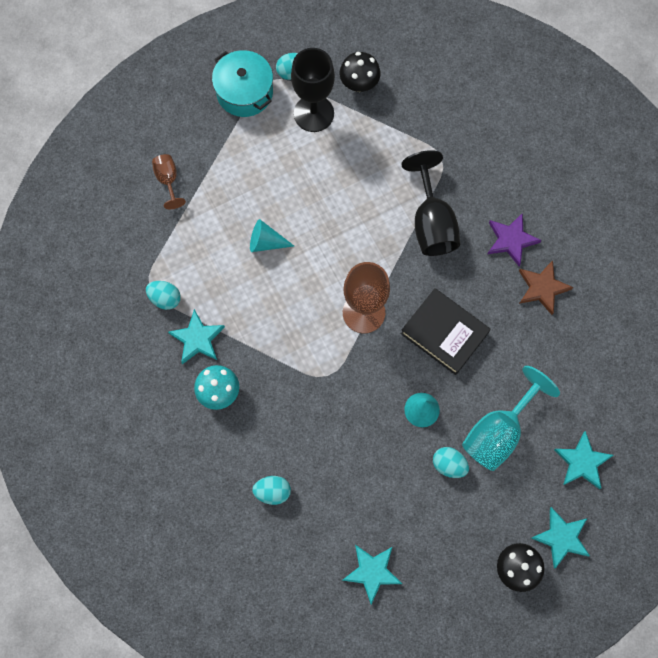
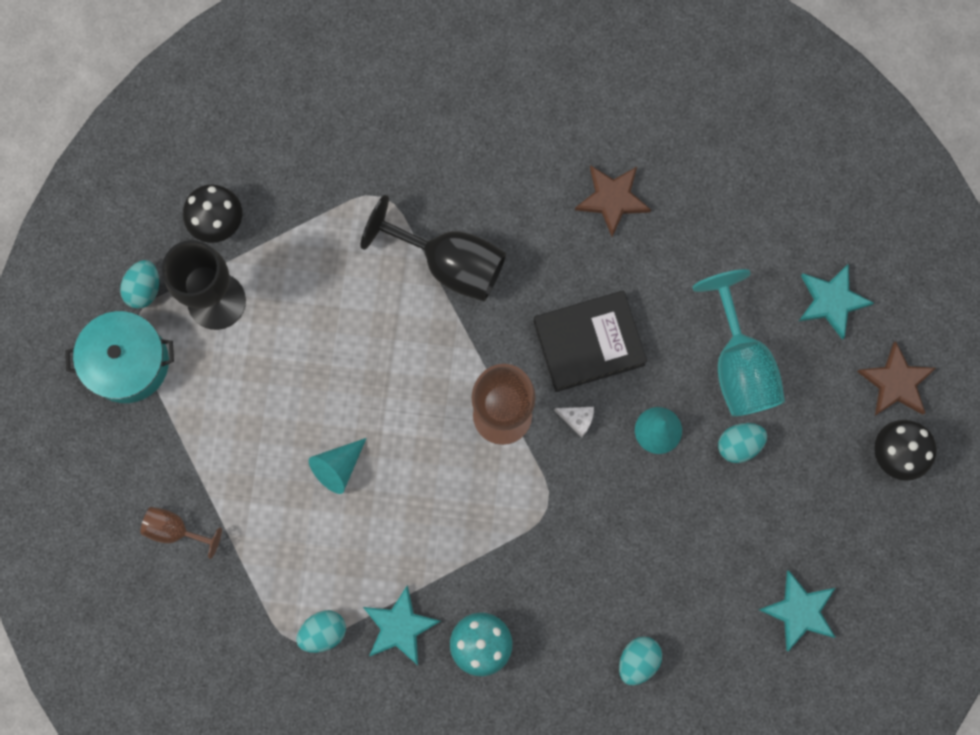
camera: 55 degrees left, 5 degrees up
purple star [488,213,542,267] -> none
turquoise star [531,507,590,568] -> brown star [857,341,936,415]
none -> white cheese [554,407,594,437]

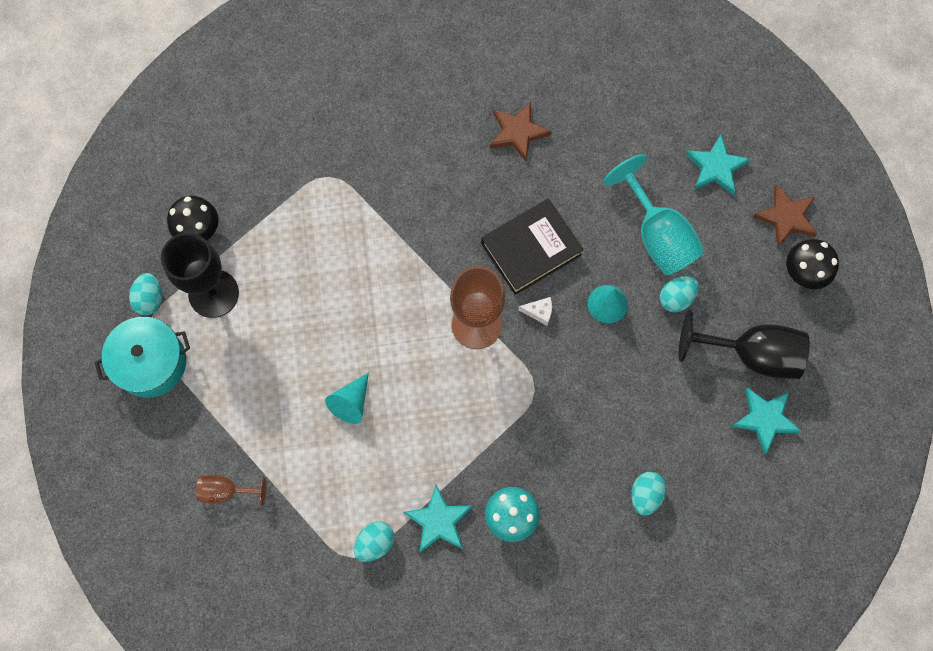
camera: 15 degrees left, 5 degrees down
black goblet [360,195,506,301] -> black goblet moved to [679,310,810,379]

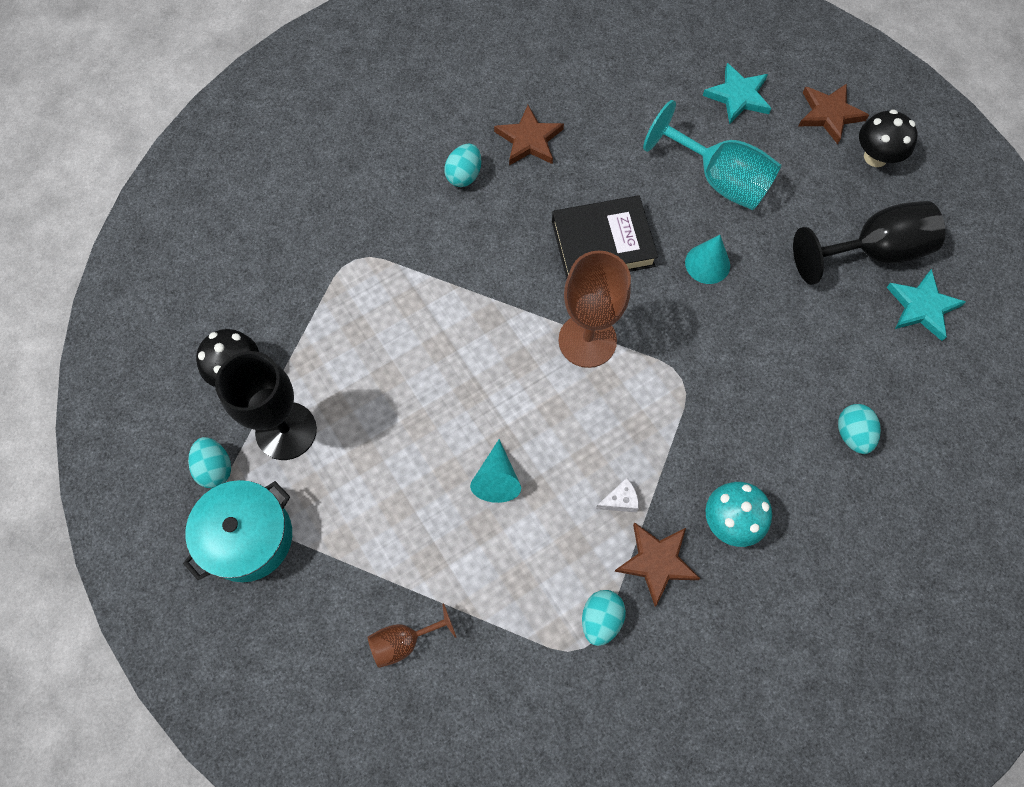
camera: 25 degrees left, 5 degrees down
turquoise star [403,484,473,553] -> brown star [614,522,701,607]
black book [481,199,584,295] -> black book turned 45 degrees clockwise [552,195,658,279]
white cheese [518,297,552,326] -> white cheese moved to [596,478,639,512]
turquoise egg [660,276,699,313] -> turquoise egg moved to [444,144,481,187]

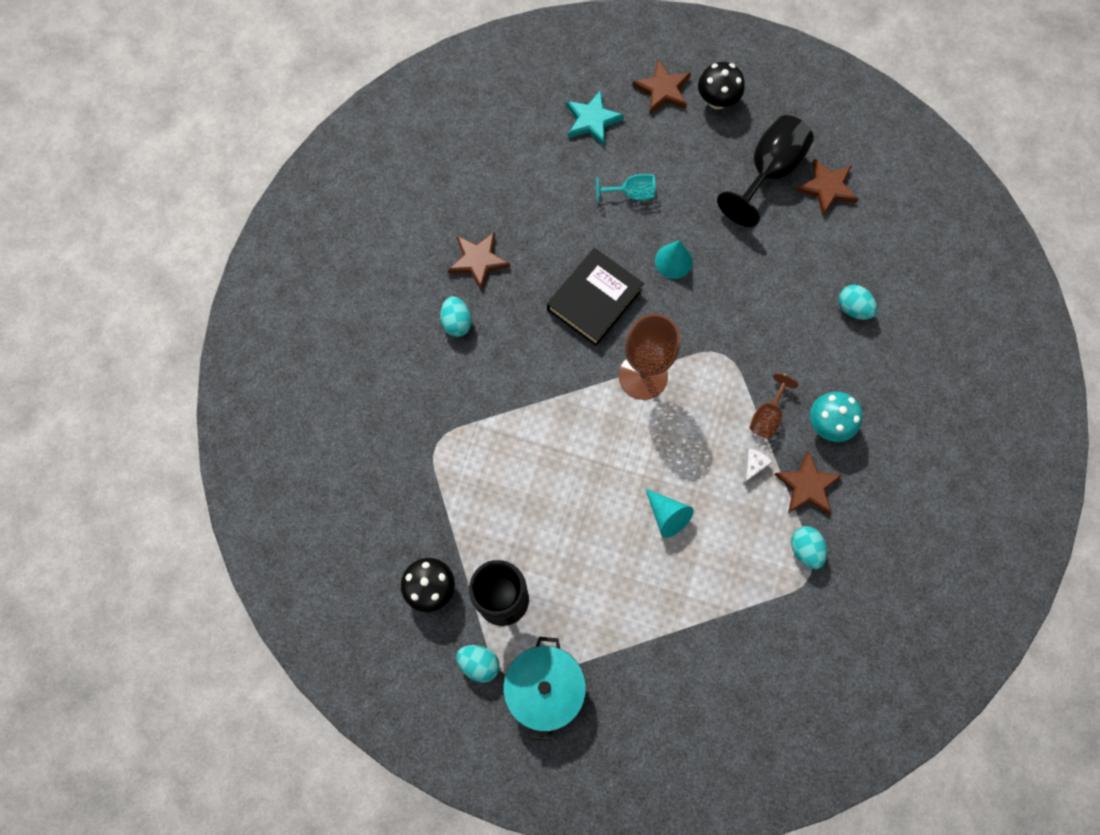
camera: 40 degrees left, 5 degrees up
brown goblet [368,603,457,668] -> brown goblet moved to [750,373,799,439]
turquoise goblet [643,100,781,210] -> turquoise goblet [596,174,656,203], size x0.53
turquoise star [886,269,966,341] -> brown star [796,158,859,216]

